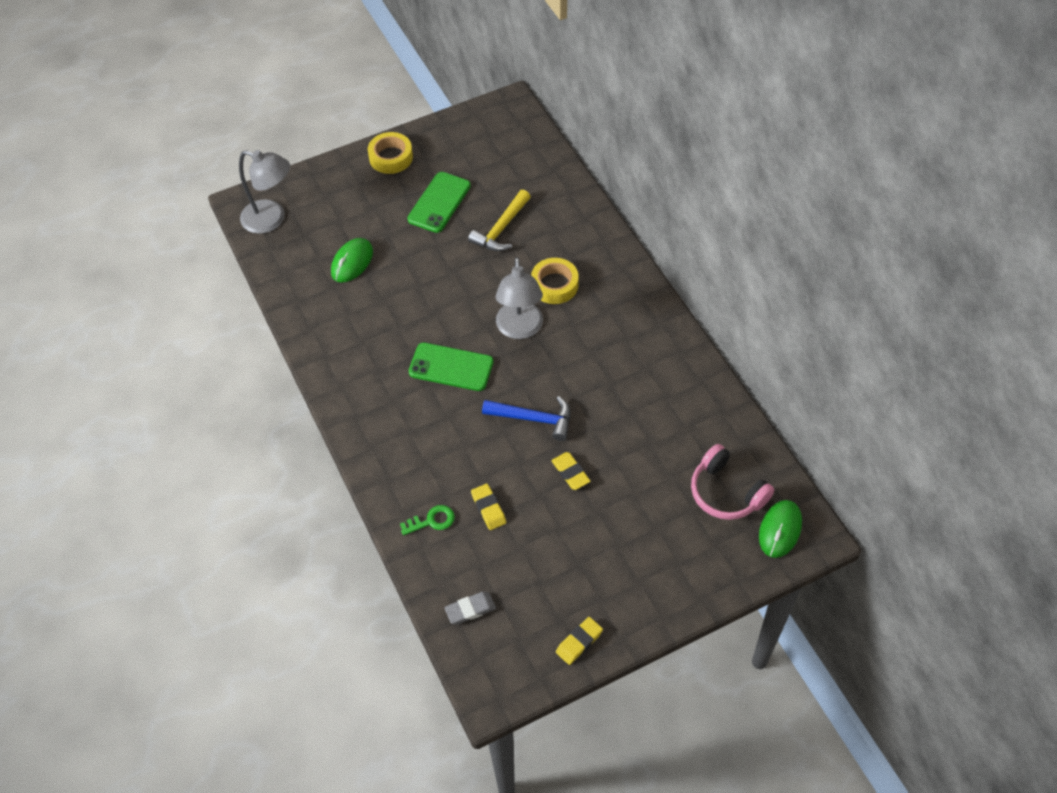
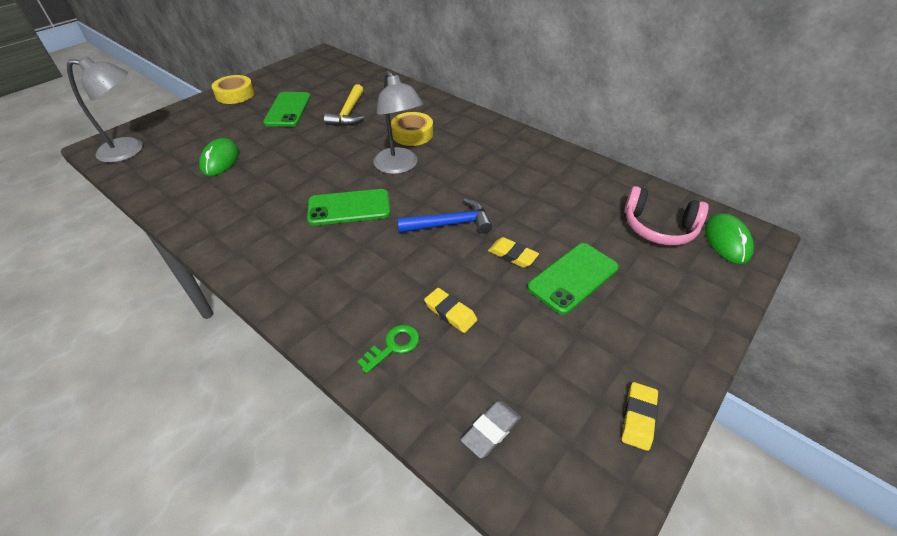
camera: 25 degrees left, 10 degrees down
none -> green phone [528,243,619,315]

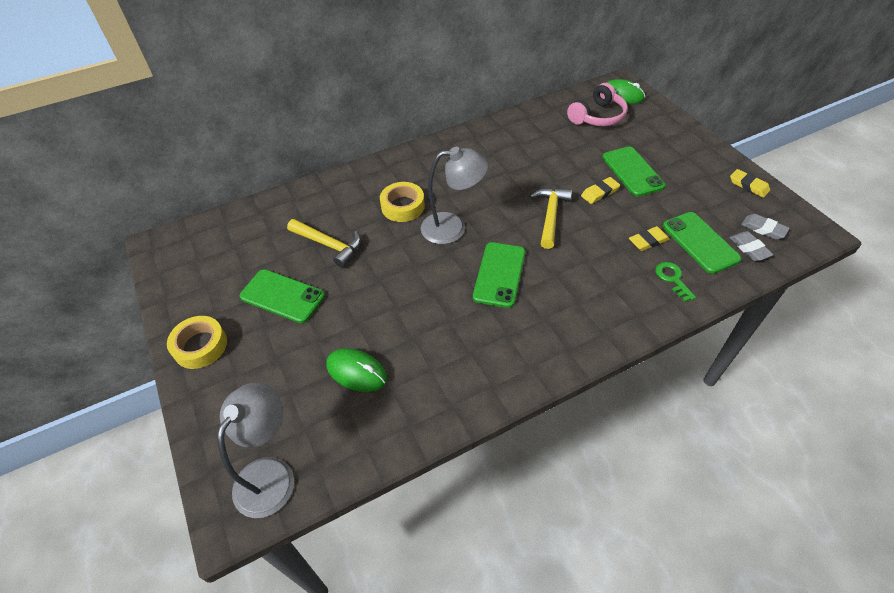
camera: 65 degrees left, 5 degrees up
blue hammer [397,198,492,234] -> yellow hammer [530,188,572,249]
none -> green phone [663,212,741,274]
none -> grey eraser [741,214,790,240]

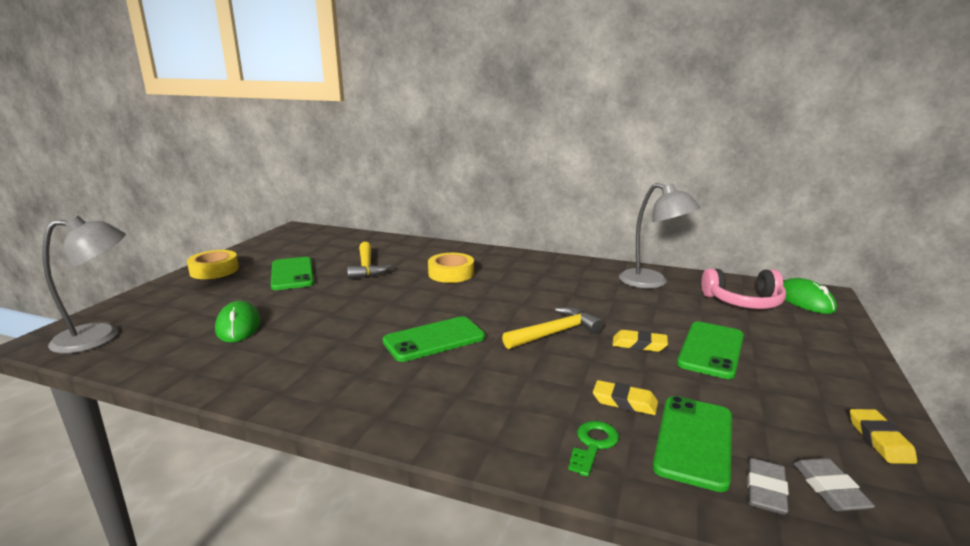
camera: 45 degrees right, 30 degrees down
grey lamp [421,147,488,244] -> grey lamp moved to [619,183,700,289]

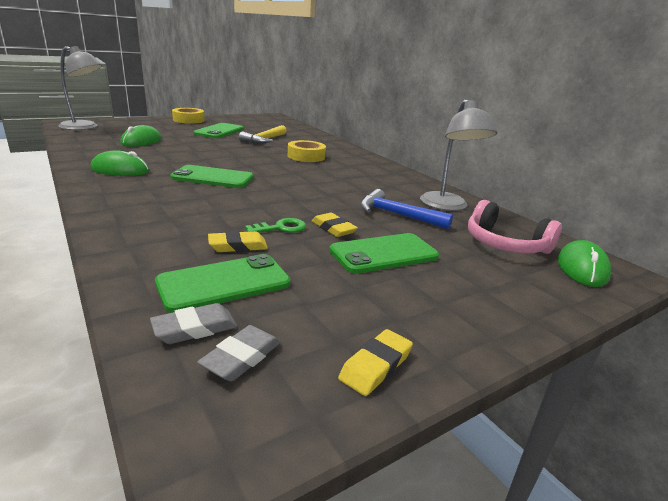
camera: 35 degrees right, 5 degrees up
yellow hammer [502,307,603,349] -> none
green key [568,421,619,477] -> green key moved to [245,218,306,233]
yellow eraser [593,380,658,415] -> yellow eraser turned 75 degrees counterclockwise [208,231,268,252]
none -> green mouse [90,150,149,176]
none -> blue hammer [360,189,453,229]

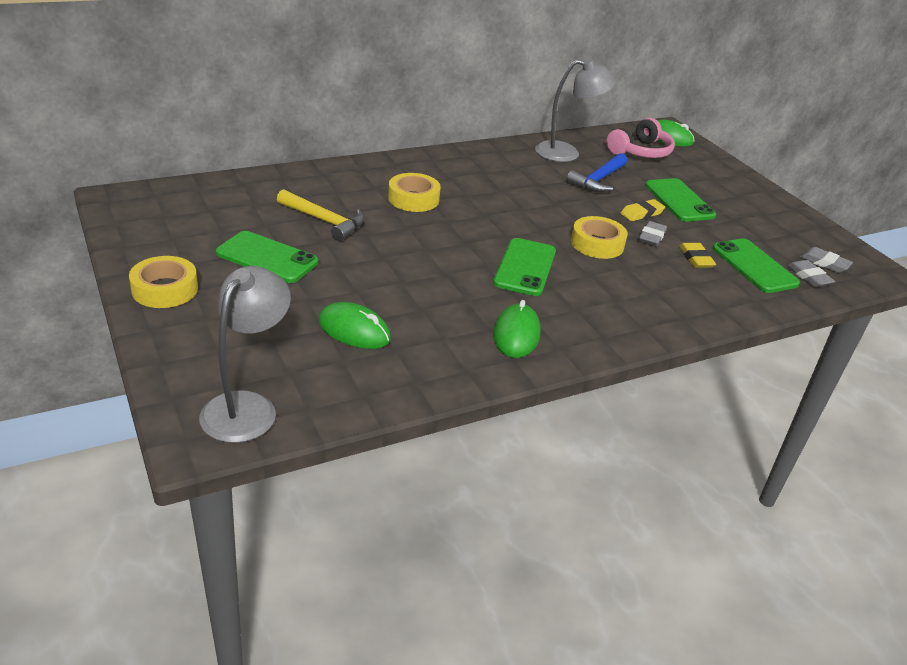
camera: 85 degrees left, 10 degrees up
green key [245,218,306,233] -> grey eraser [639,221,667,247]
yellow eraser [338,329,413,396] -> none
none -> yellow tape [571,216,628,259]

